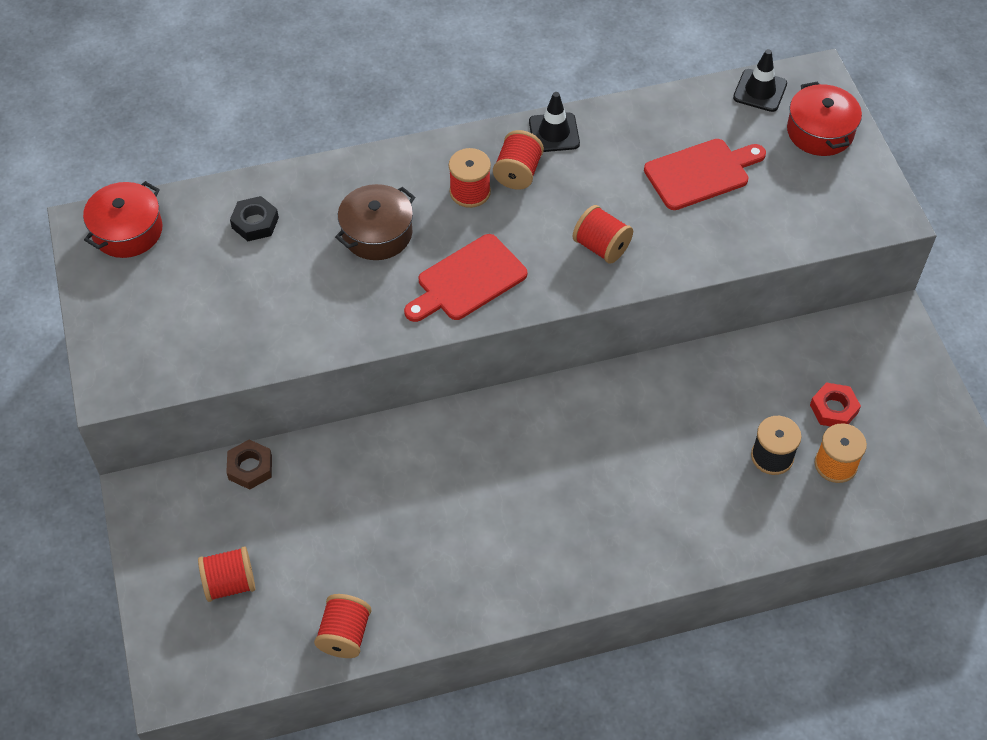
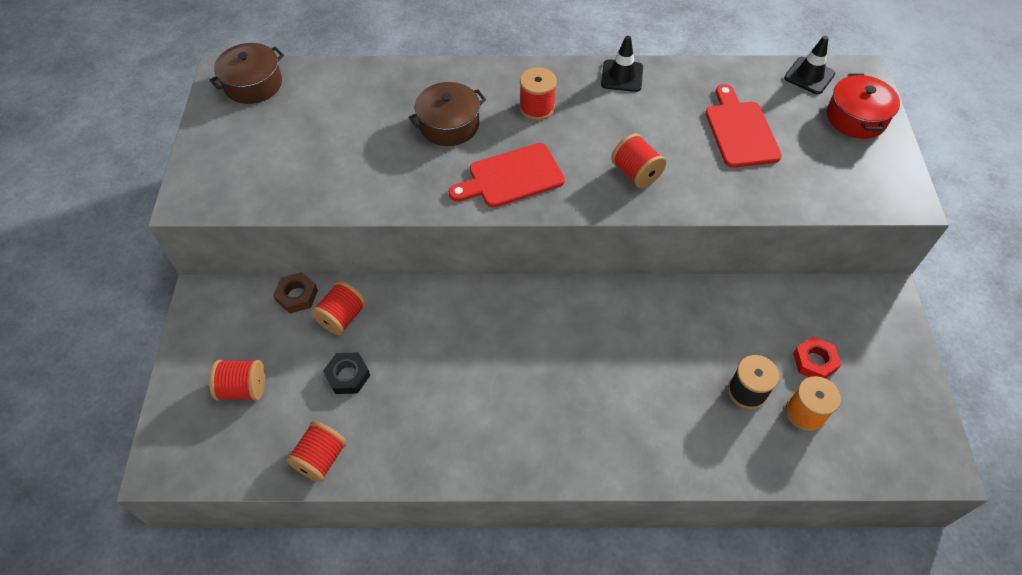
camera: 15 degrees right, 0 degrees up
red pot [83,181,162,258] -> brown pot [209,43,284,104]
black nut [230,196,279,241] -> black nut moved to [323,353,370,394]
red spool [493,130,544,190] -> red spool moved to [311,281,366,335]
red cutting board [644,139,766,210] -> red cutting board turned 90 degrees counterclockwise [705,84,782,168]

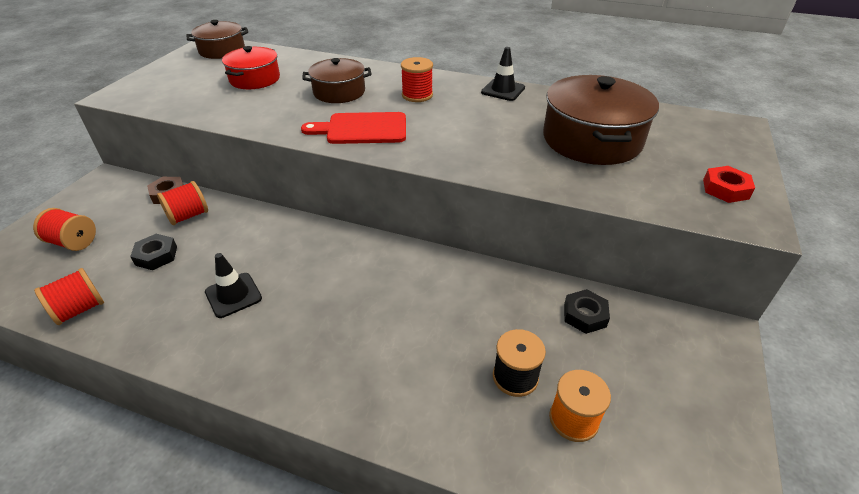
camera: 20 degrees right, 15 degrees down
red spool [611,134,666,188] -> none
red cutting board [705,84,782,168] -> brown pot [543,75,659,165]
black traffic cone [784,36,835,94] -> black traffic cone moved to [205,253,262,318]
red nut [793,336,841,379] -> red nut moved to [703,166,755,203]
red pot [827,74,900,139] -> red pot moved to [222,46,280,89]
none -> black nut [564,289,610,334]

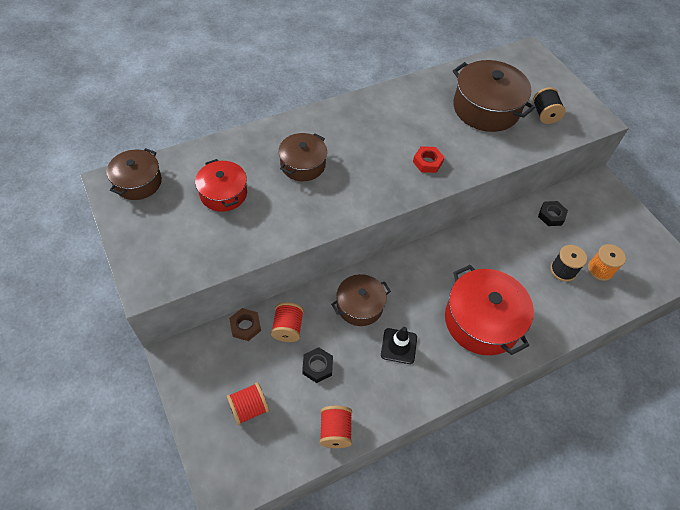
camera: 50 degrees left, 15 degrees up
red cutting board [301,112,406,144] -> none
red spool [401,57,433,102] -> none
black traffic cone [481,47,525,101] -> none
red nut [703,166,755,203] -> red nut moved to [413,146,444,173]
none -> brown pot [331,274,391,326]
none -> red pot [445,265,534,355]
none -> black spool [533,87,566,124]

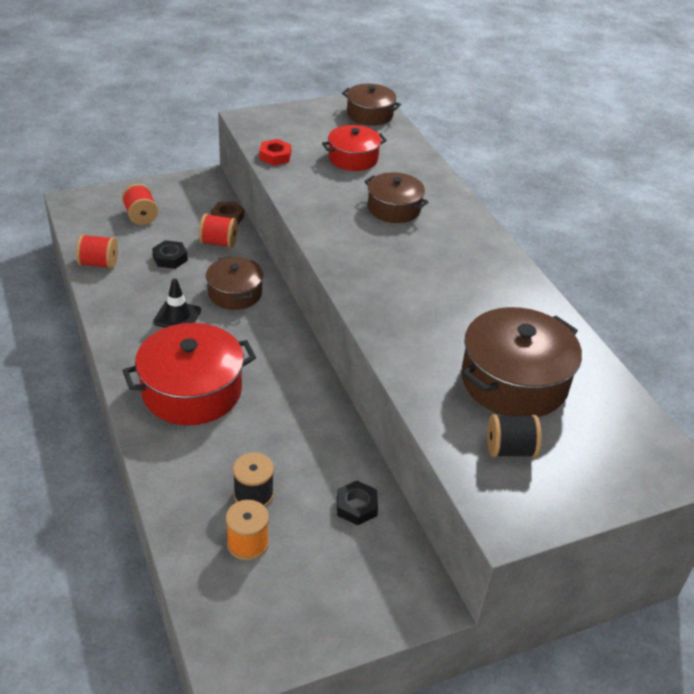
camera: 95 degrees right, 15 degrees down
red nut [413,146,444,173] -> red nut moved to [259,139,291,165]

